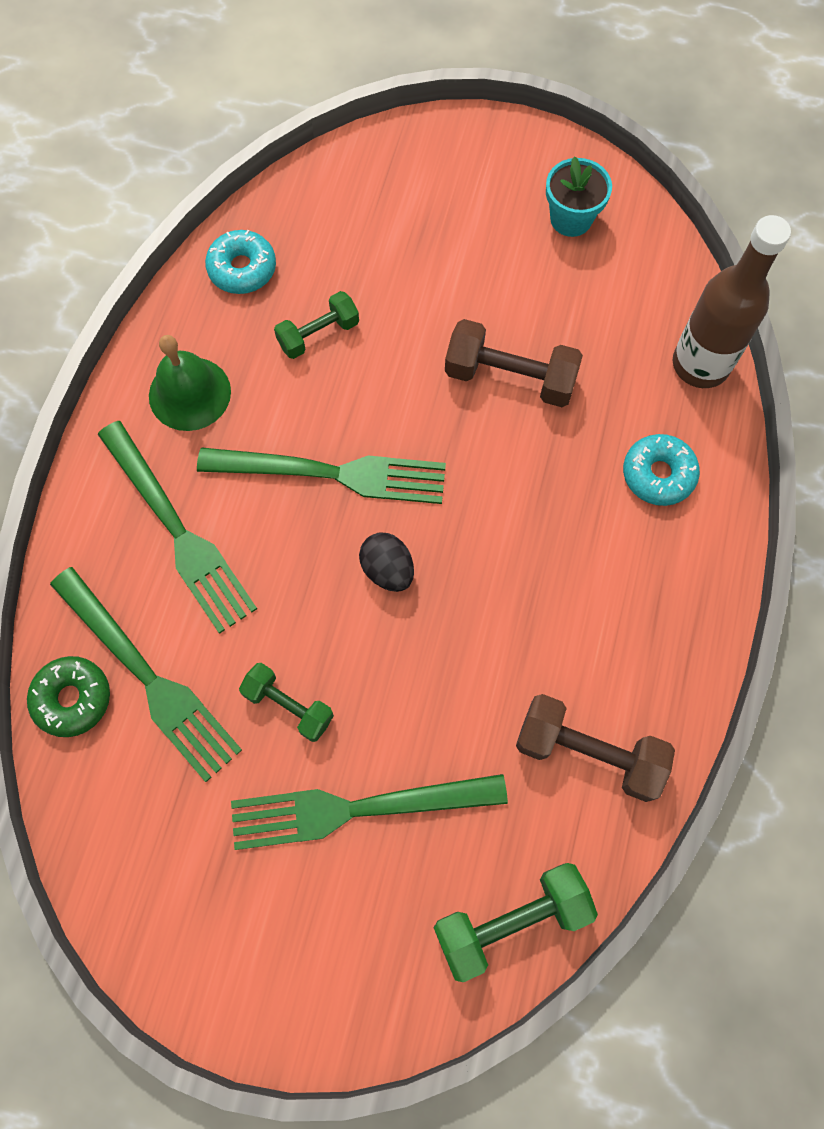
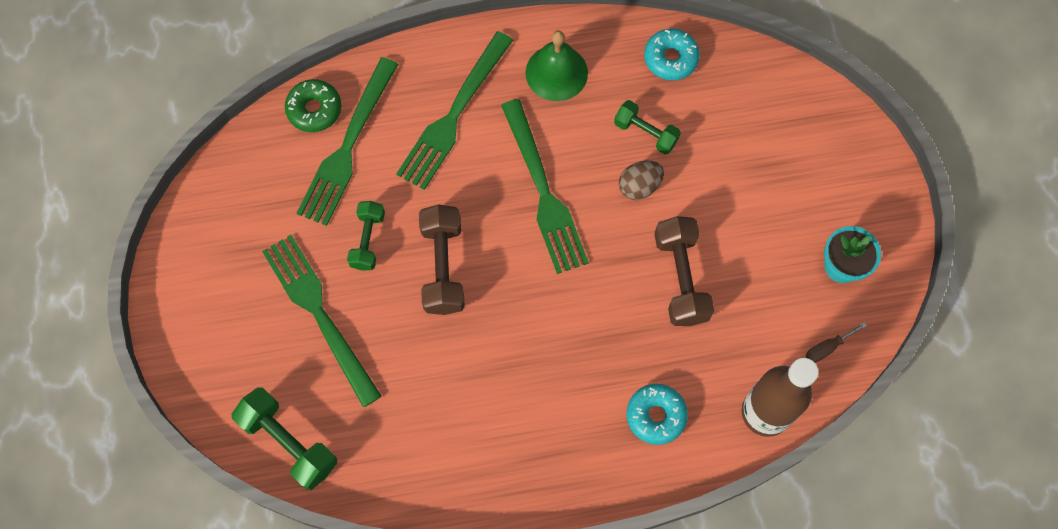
camera: 65 degrees right, 0 degrees up
black egg [359,533,414,592] -> none
brown dumbbell [516,694,675,802] -> brown dumbbell moved to [419,205,465,315]
none -> brown egg [619,160,664,200]
none -> brown screwdriver [806,322,867,363]

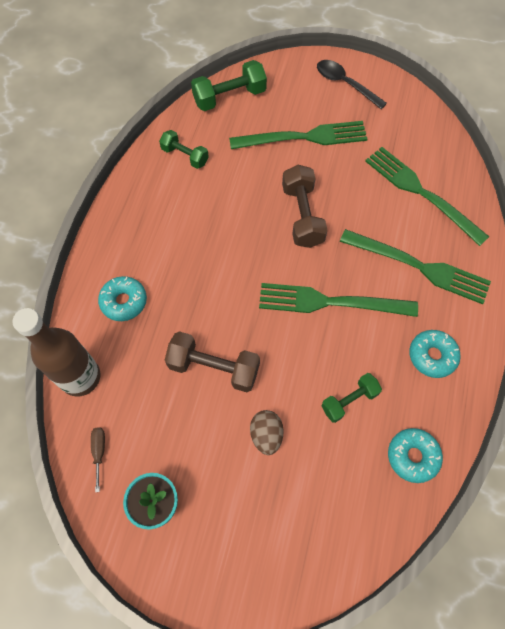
camera: 115 degrees right, 5 degrees down
green donut [285,79,341,132] -> none
green dumbbell [347,201,385,271] -> green dumbbell moved to [159,130,209,169]
green fork [396,31,513,190] -> green fork turned 150 degrees clockwise [340,229,491,304]
brown dumbbell [419,205,465,315] -> brown dumbbell turned 60 degrees clockwise [282,165,327,248]
green bell [525,31,588,101] -> turquoise donut [409,330,461,378]
brown egg [619,160,664,200] -> brown egg moved to [250,410,284,455]
none -> black spoon [317,60,387,109]

